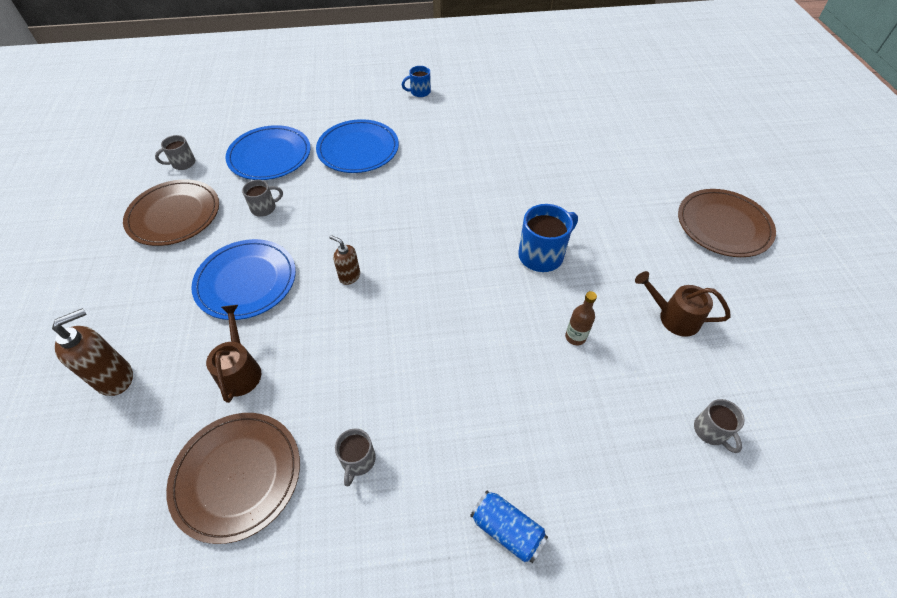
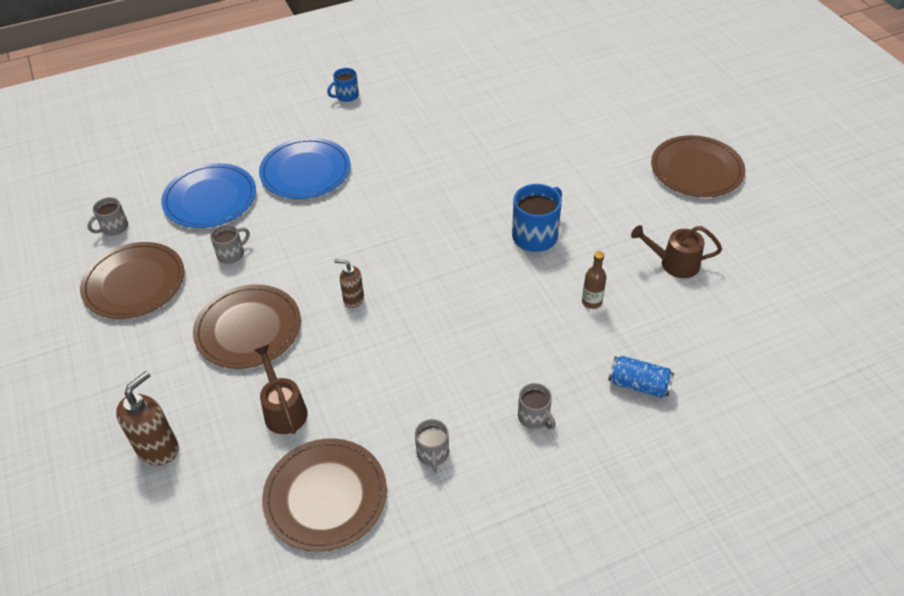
camera: 15 degrees left, 5 degrees down
blue plate [191,239,296,320] -> brown plate [193,284,301,369]
blue can [470,490,548,563] -> blue can moved to [608,356,674,398]
grey mug [694,399,745,453] -> grey mug moved to [518,383,556,429]

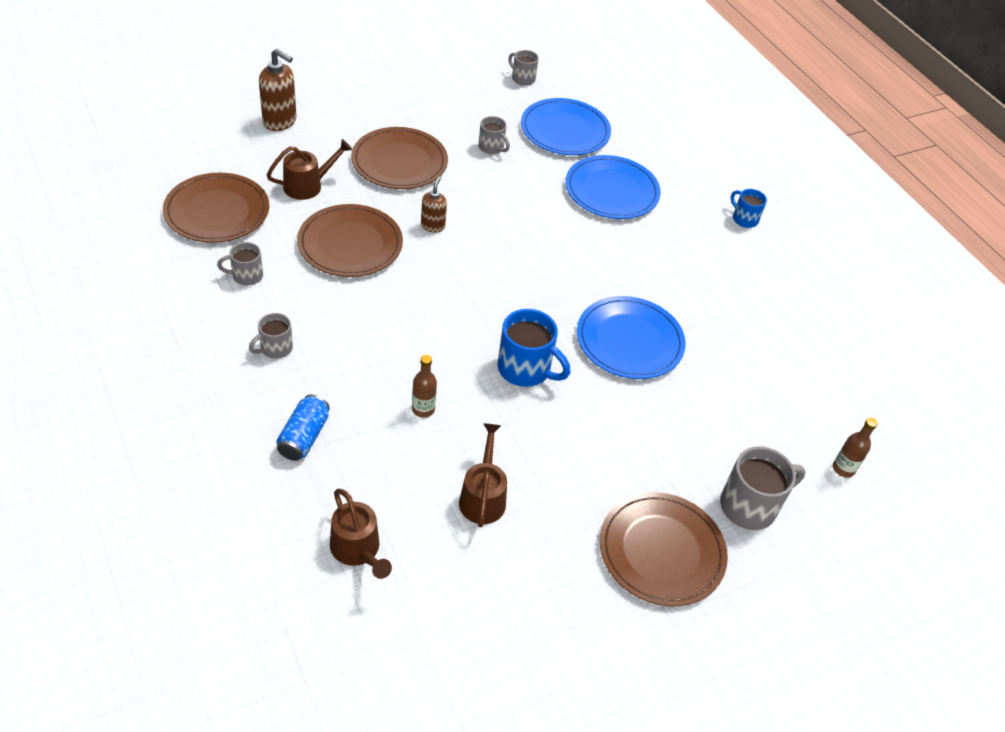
camera: 80 degrees right, 0 degrees up
brown plate [80,242,184,319] -> brown plate moved to [297,204,403,277]
none -> brown watering can [330,489,392,579]
none -> blue plate [577,296,686,379]
none -> grey mug [720,446,806,530]
none -> brown bottle [833,418,877,478]

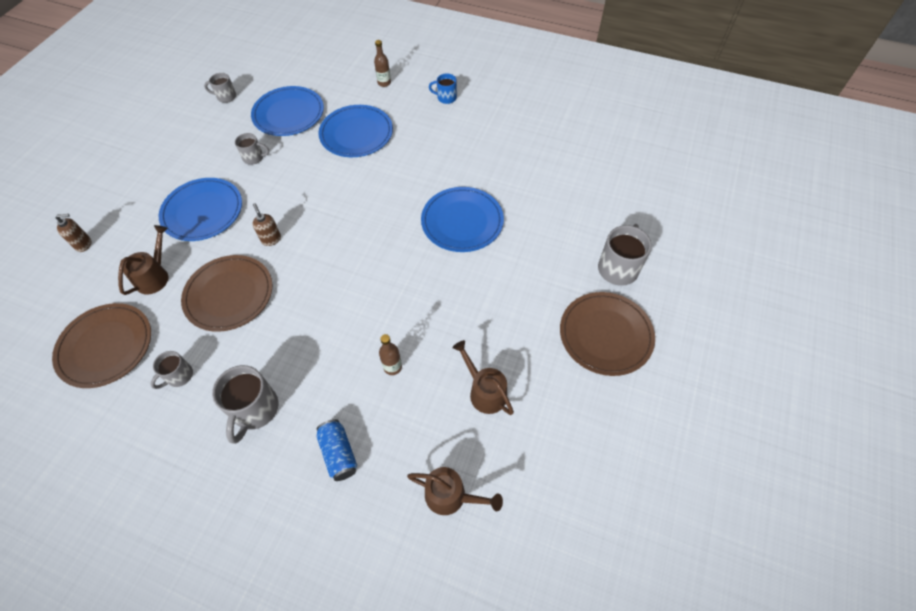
camera: 35 degrees left, 10 degrees up
grey mug [249,313,293,359] -> grey mug [212,365,279,444], size x1.71
brown soap dispenser [259,49,297,131] -> brown soap dispenser [55,214,91,252], size x0.61
brown plate [351,127,448,189] -> blue plate [159,178,242,241]
blue mug [498,309,570,387] -> none
brown bottle [833,418,877,478] -> brown bottle moved to [374,40,391,87]

